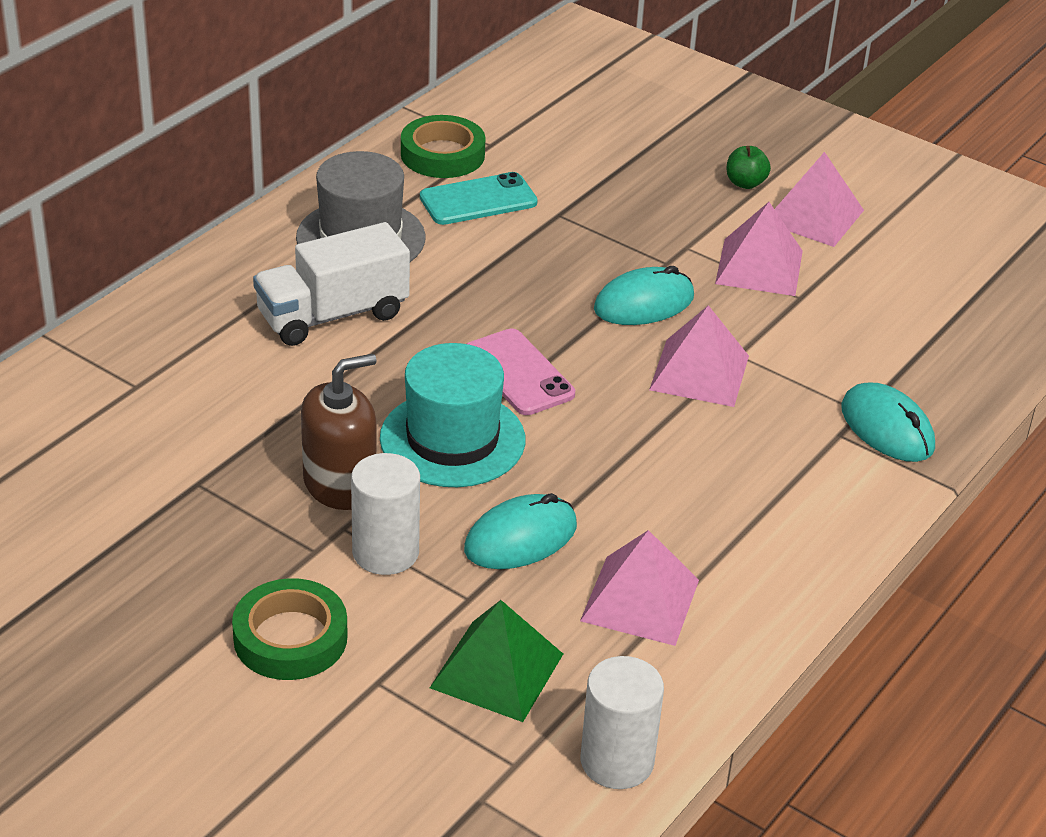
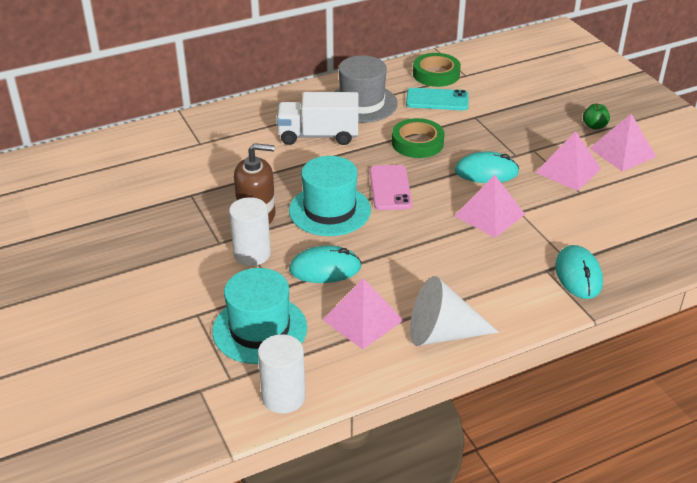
camera: 30 degrees right, 0 degrees up
green tape [232,578,348,680] -> green tape moved to [392,118,444,158]
green pyramid [430,600,563,722] -> turquoise hat [212,268,307,364]
none -> white cone [410,276,499,346]

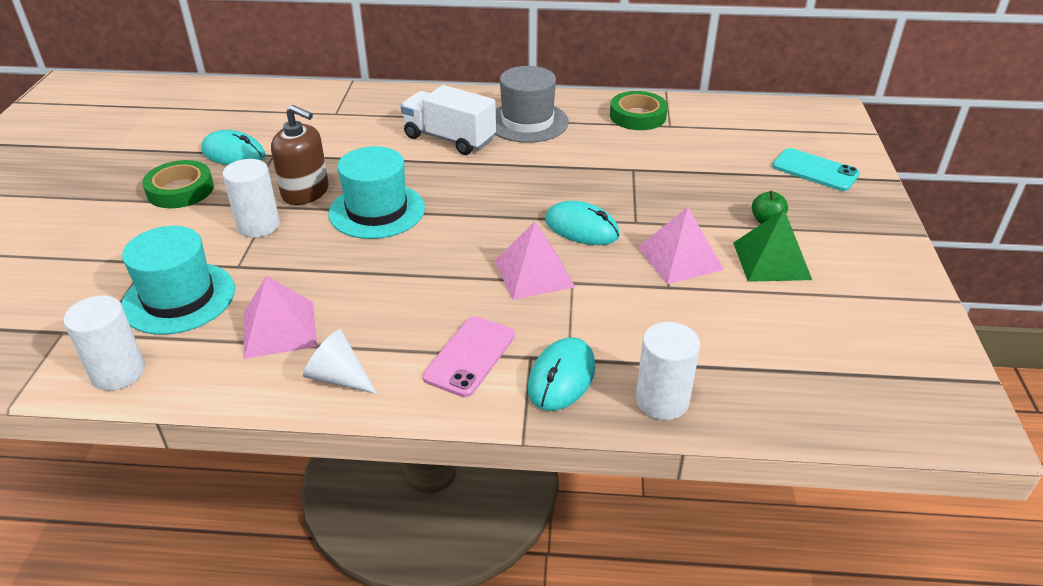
camera: 30 degrees right, 0 degrees up
turquoise mouse [289,246,362,283] -> turquoise mouse moved to [201,130,266,165]
pink phone [370,165,412,210] -> pink phone moved to [423,316,515,397]
green tape [392,118,444,158] -> green tape moved to [142,160,214,208]
turquoise phone [406,88,469,110] -> turquoise phone moved to [772,148,860,191]
white cone [410,276,499,346] -> white cone [303,329,377,394], size x0.65
pink pyramid [589,114,656,171] -> green pyramid [733,209,812,282]
none -> white cylinder [636,322,700,420]

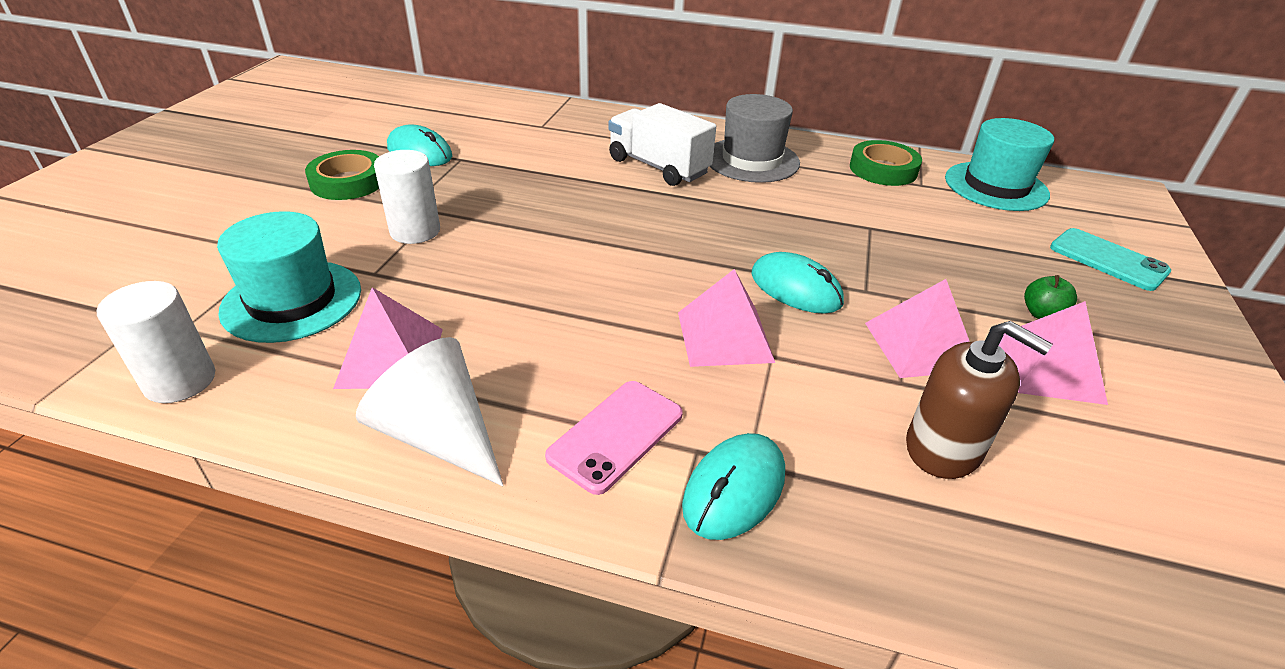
camera: 10 degrees right, 0 degrees up
brown soap dispenser [271,105,329,205] -> brown soap dispenser moved to [906,321,1053,479]
white cone [303,329,377,394] -> white cone [356,337,504,486], size x1.54
turquoise hat [329,146,425,239] -> turquoise hat moved to [945,118,1054,211]
white cylinder [636,322,700,420] -> none
green pyramid [733,209,812,282] -> pink pyramid [999,301,1108,405]

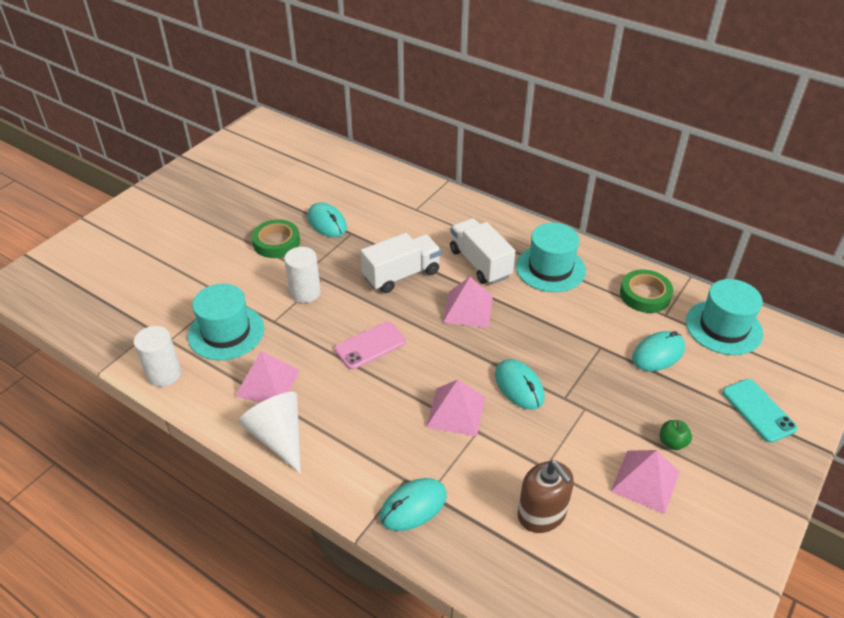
camera: 20 degrees right, 5 degrees up
pink phone [545,381,683,495] -> pink phone moved to [334,322,406,370]
grey hat [710,94,800,183] -> turquoise hat [516,223,586,292]
pink pyramid [865,279,970,378] -> pink pyramid moved to [443,277,493,328]
none -> white truck [361,233,441,293]
none -> turquoise mouse [632,331,685,371]

